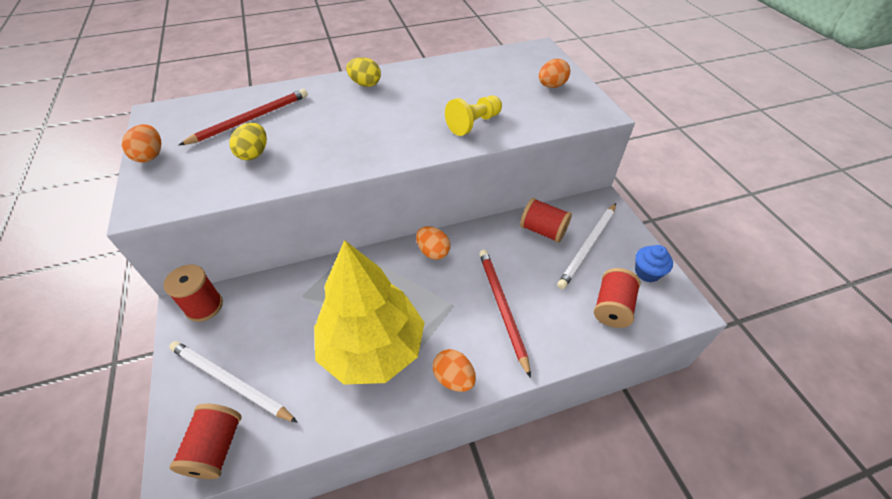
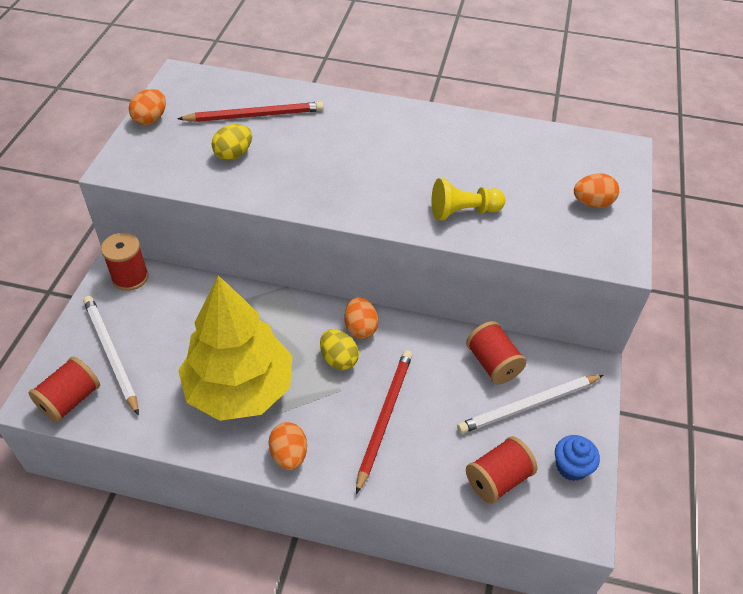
camera: 30 degrees right, 0 degrees up
yellow egg [346,57,381,87] -> yellow egg moved to [320,329,359,370]

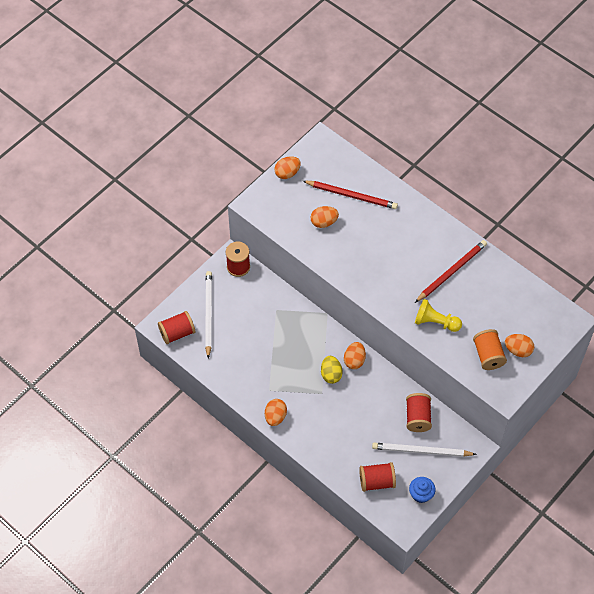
camera: 30 degrees right, 10 degrees up
yellow tree [178,275,292,421] -> none
yellow egg [212,124,252,160] -> orange egg [310,206,339,228]
red pencil [356,350,412,494] -> red pencil moved to [415,240,487,303]
none -> orange spool [473,329,507,370]

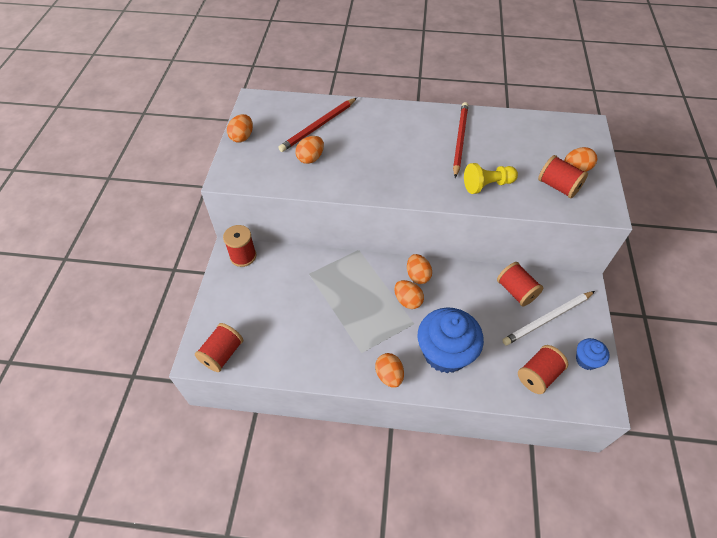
camera: 35 degrees left, 5 degrees down
white pencil [205,271,212,359] -> none
red pencil [303,181,398,209] -> red pencil turned 150 degrees clockwise [278,98,357,152]
yellow egg [321,356,343,384] -> orange egg [394,280,424,309]
orange spool [473,329,507,370] -> red spool [538,155,588,198]
none -> blue cupcake [418,307,484,373]

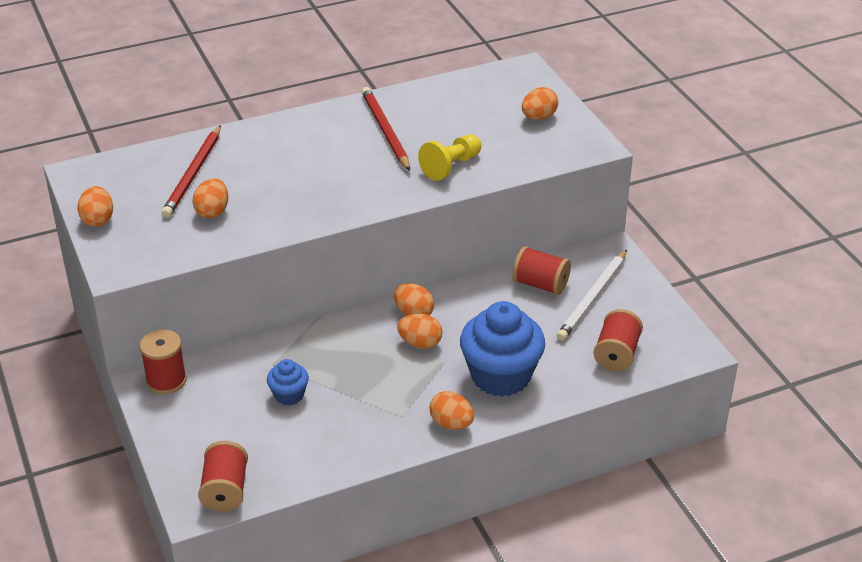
camera: 30 degrees left, 15 degrees down
red spool [538,155,588,198] -> none
blue cupcake [576,338,610,370] -> blue cupcake moved to [267,359,309,406]

